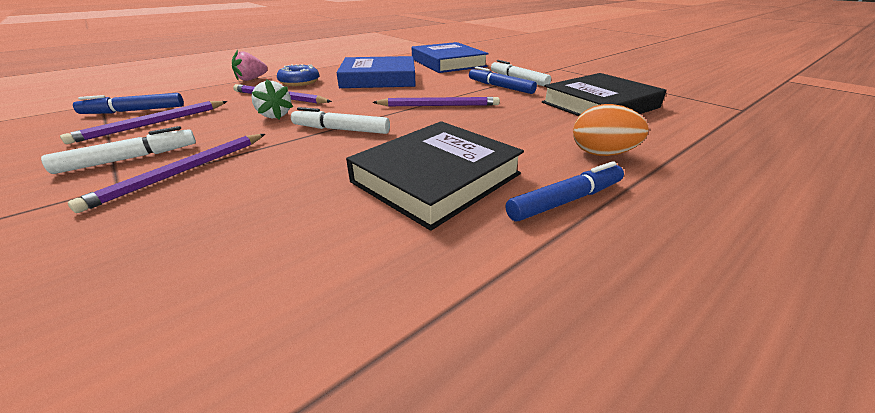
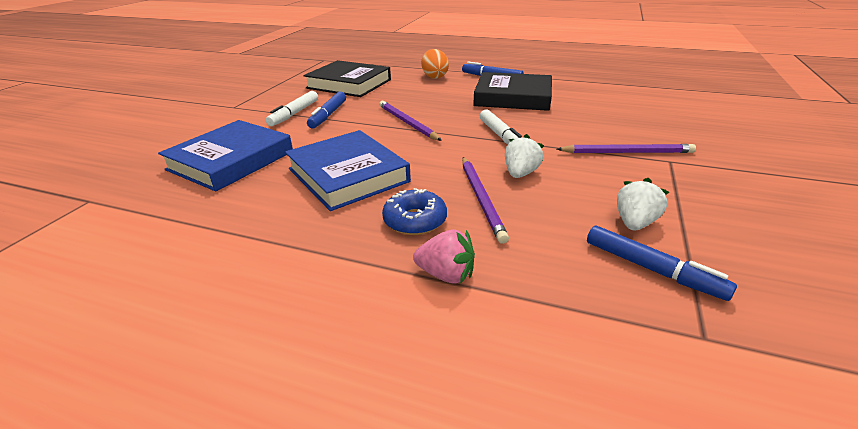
camera: 120 degrees left, 0 degrees up
white marker [41,126,196,174] -> none
purple pencil [60,101,228,144] -> white strawberry [617,178,669,230]

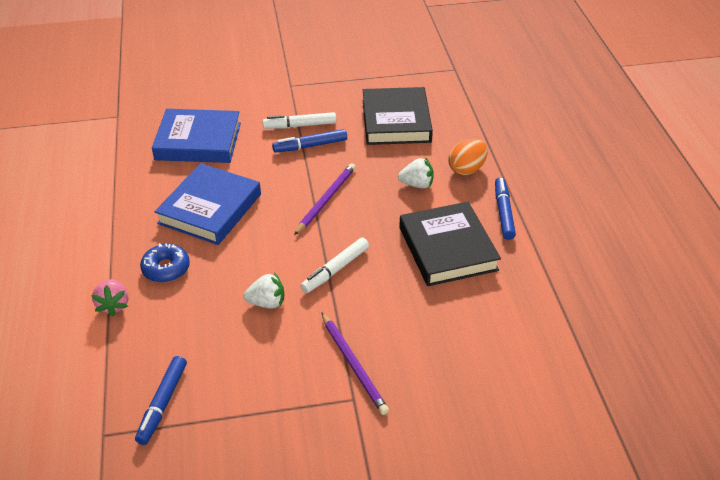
camera: 60 degrees right, 10 degrees up
purple pencil [462,157,509,244] -> none
white strawberry [617,178,669,230] -> white strawberry moved to [398,158,434,188]

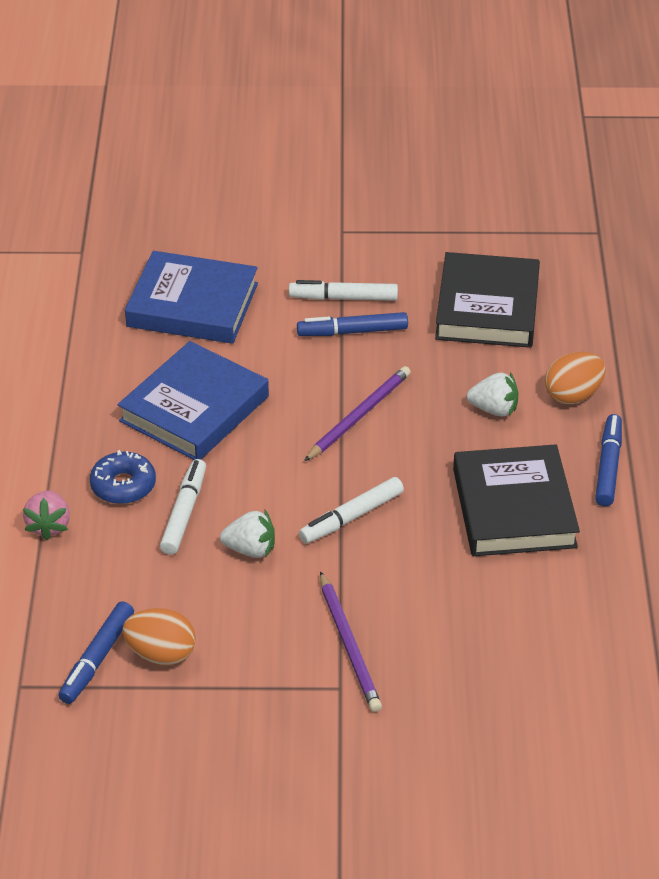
camera: 10 degrees right, 0 degrees up
none -> orange egg [122,608,196,665]
none -> white marker [160,459,206,555]

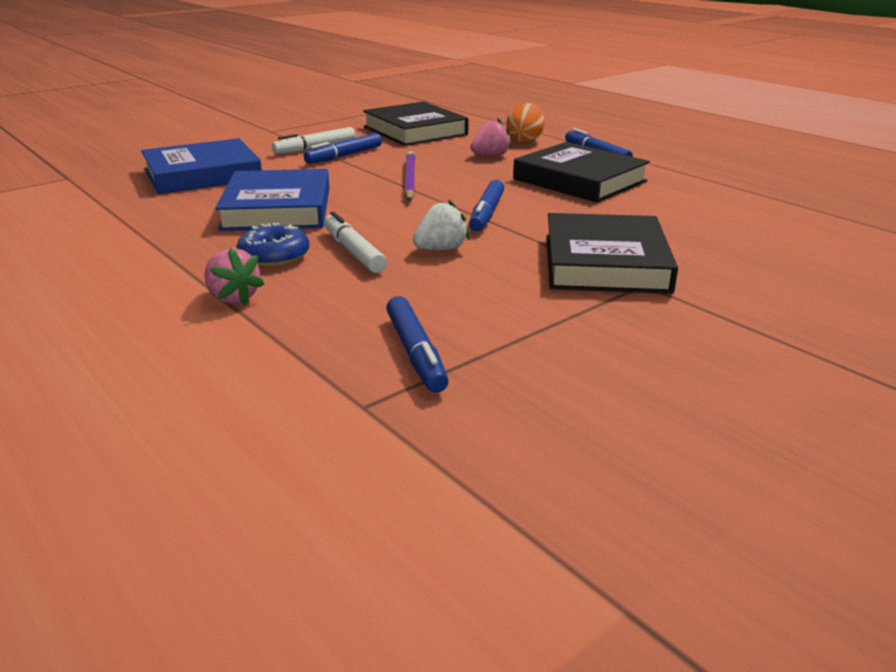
camera: 40 degrees left, 15 degrees down
orange egg [122,608,196,665] -> none
white marker [299,477,404,543] -> blue marker [469,180,504,232]
purple pencil [320,571,382,712] -> black book [546,213,678,294]
white strawberry [467,372,518,416] -> pink strawberry [470,119,512,156]

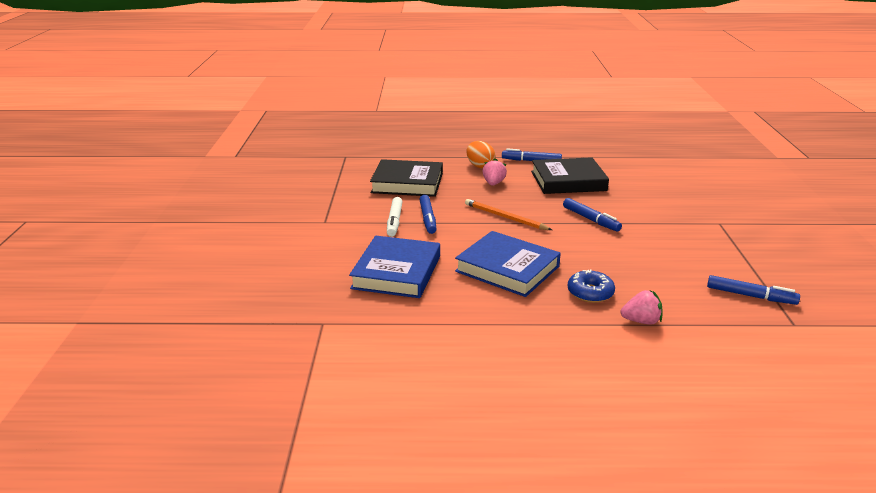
camera: 50 degrees left, 0 degrees up
white marker [324,212,387,273] -> none
purple pencil [404,151,415,201] -> orange pencil [465,199,552,230]
white strawberry [413,199,470,250] -> none
black book [546,213,678,294] -> none

